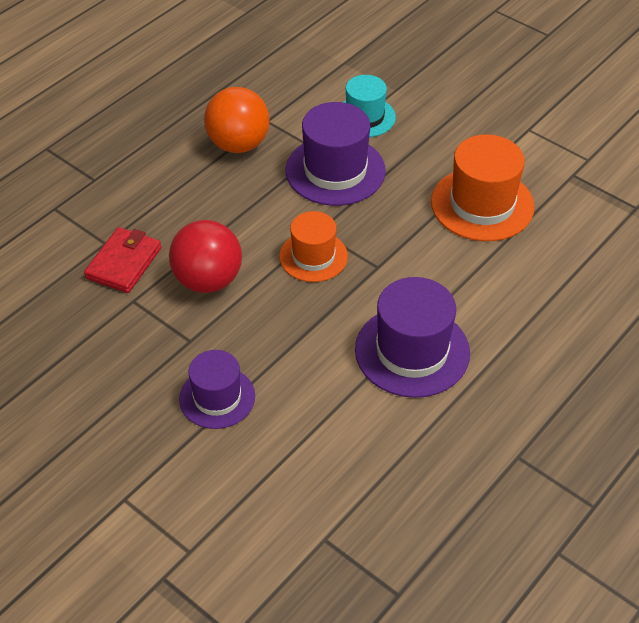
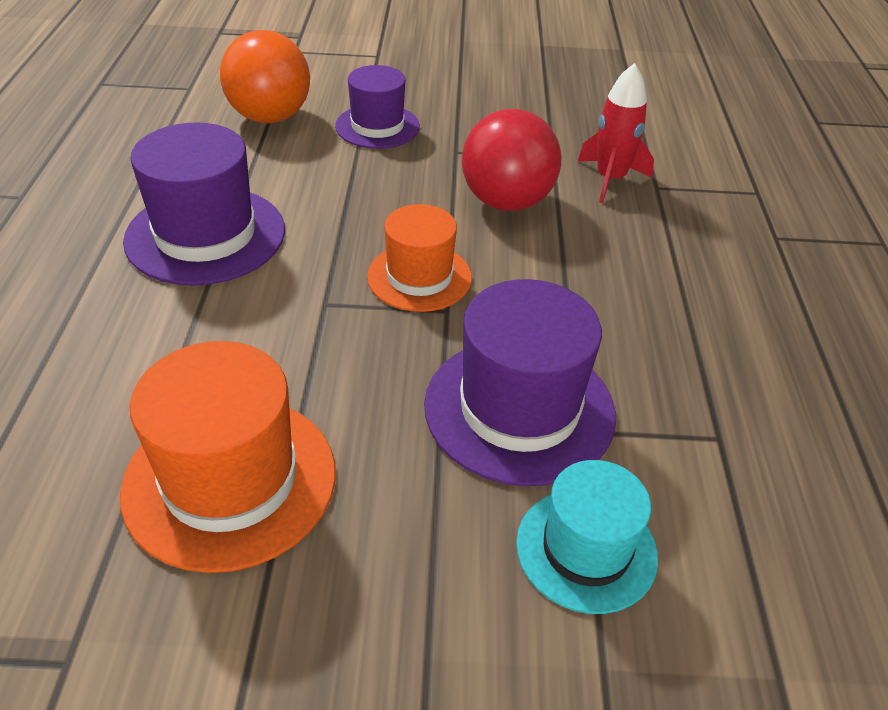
camera: 140 degrees right, 5 degrees down
red wallet [84,227,161,293] -> red rocket [578,63,654,203]
orange ball [204,87,270,153] -> orange ball moved to [220,30,310,123]

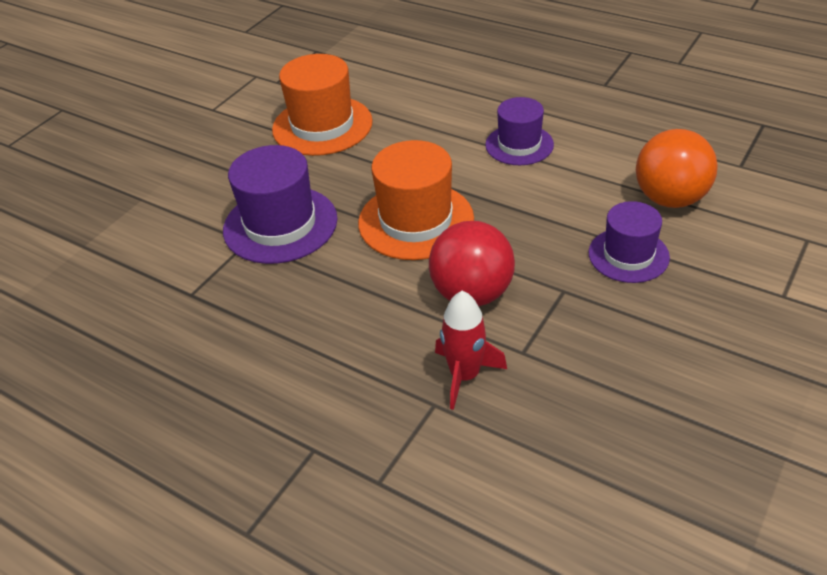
camera: 125 degrees right, 0 degrees up
purple hat [123,122,285,285] -> purple hat [485,97,554,165], size x0.64
orange hat [367,204,472,312] -> orange hat [358,140,474,260], size x1.56
turquoise hat [516,460,658,614] -> none

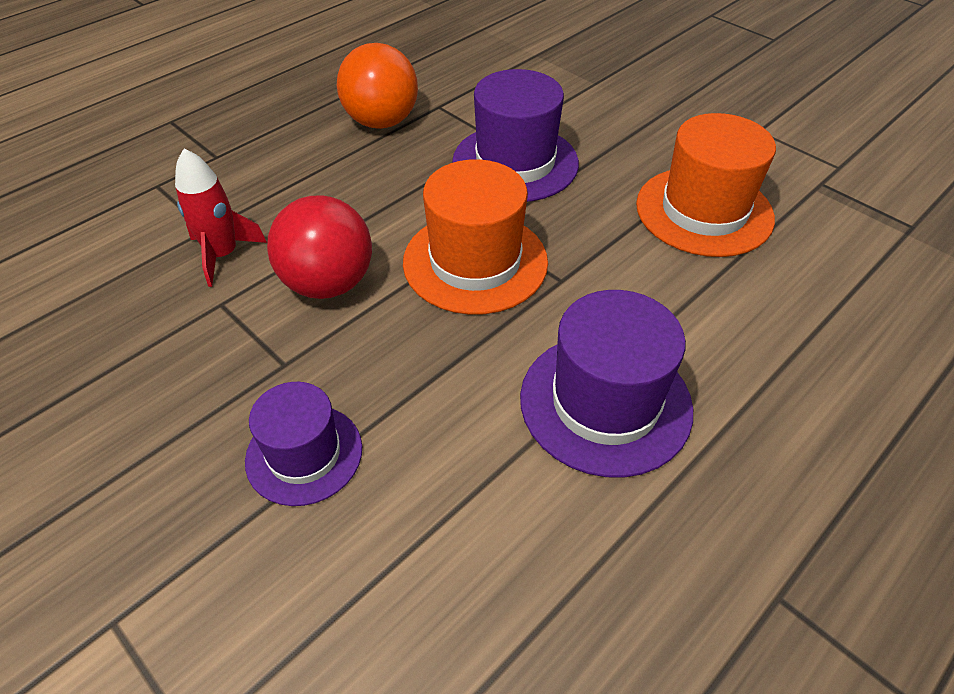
camera: 100 degrees right, 5 degrees up
purple hat [485,97,554,165] -> purple hat [520,290,693,478], size x1.56
orange ball [636,129,717,208] -> orange ball moved to [337,43,418,129]

